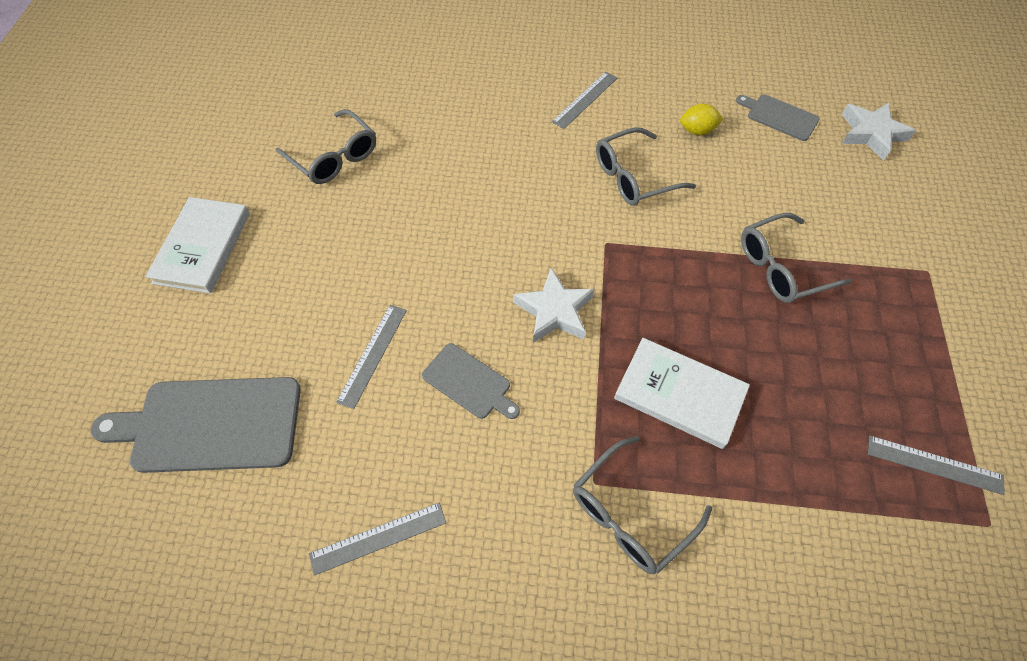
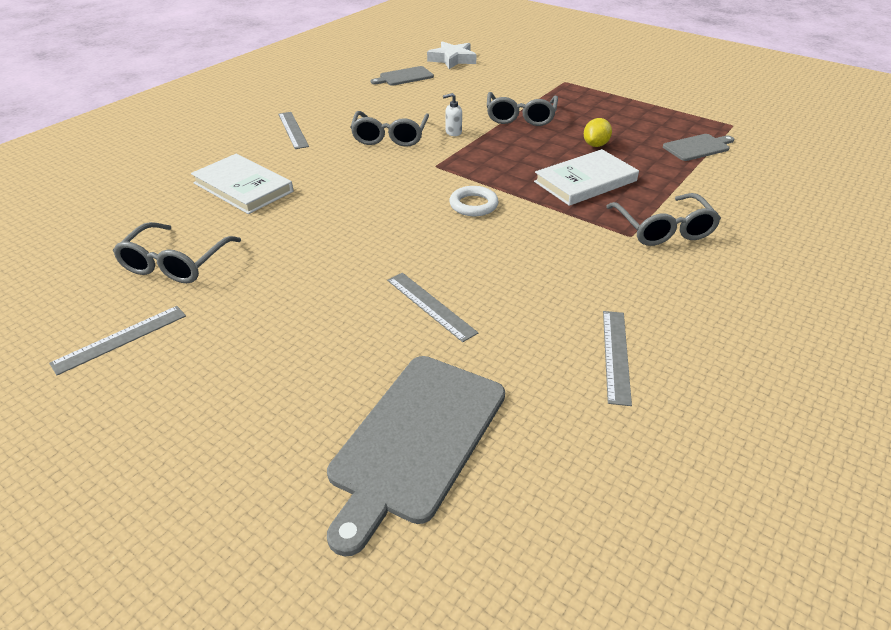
camera: 60 degrees left, 20 degrees down
white book [145,197,250,293] -> white book moved to [191,154,293,214]
grey glasses [275,109,376,184] -> grey glasses turned 120 degrees clockwise [113,222,241,283]
grey cutting board [422,343,520,419] -> grey cutting board moved to [663,134,734,161]
white star [513,268,595,343] -> white ring [449,186,498,216]
yellow lemon [680,104,724,135] -> yellow lemon moved to [584,118,612,147]
grey ruler [868,436,1005,495] -> grey ruler moved to [49,306,186,375]
none -> white soap dispenser [443,93,462,136]

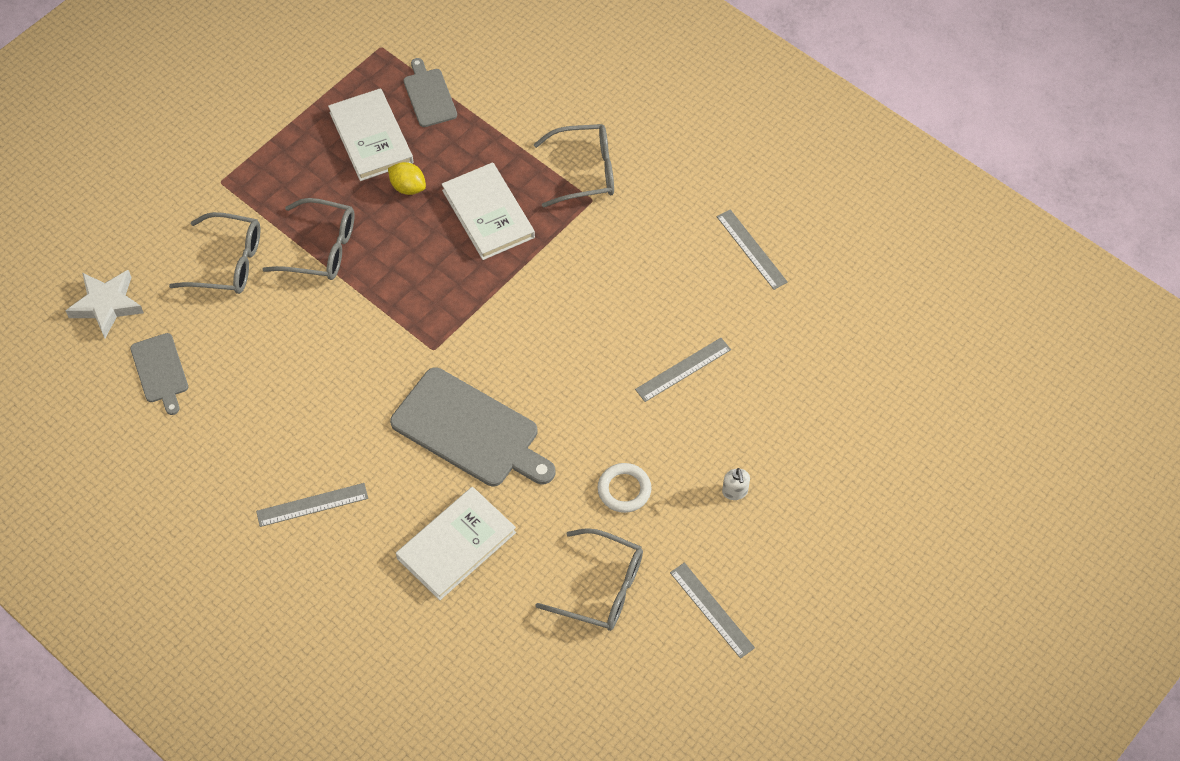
camera: 85 degrees left, 20 degrees up
grey cutting board [327,356,505,556] -> grey cutting board moved to [390,367,555,486]
grey glasses [350,111,429,147] -> grey glasses moved to [169,212,260,294]
white soap dispenser [443,93,462,136] -> white soap dispenser moved to [722,468,750,500]
white ring [449,186,498,216] -> white ring moved to [598,463,651,513]
grey ruler [603,311,632,406] -> grey ruler turned 45 degrees clockwise [717,209,788,290]
none -> white book [328,88,414,181]

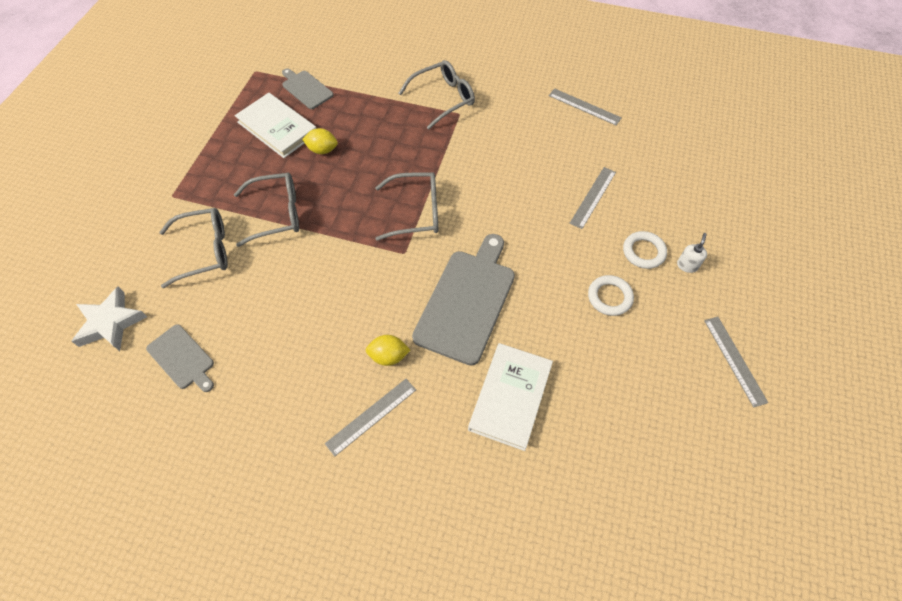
camera: 25 degrees left, 0 degrees up
grey cutting board [390,367,555,486] -> grey cutting board turned 75 degrees counterclockwise [412,234,515,365]
white book [441,162,535,260] -> none
grey glasses [535,528,643,631] -> grey glasses moved to [375,172,438,241]
grey ruler [670,563,755,659] -> grey ruler turned 45 degrees clockwise [704,317,768,408]
white soap dispenser [722,468,750,500] -> white soap dispenser turned 120 degrees counterclockwise [677,233,707,273]
none -> yellow lemon [366,335,410,366]
none -> white ring [623,231,667,269]

